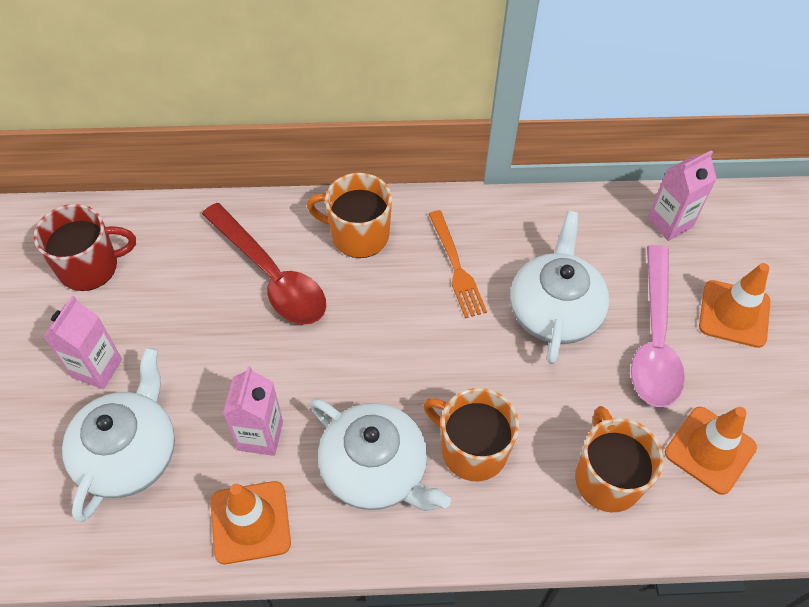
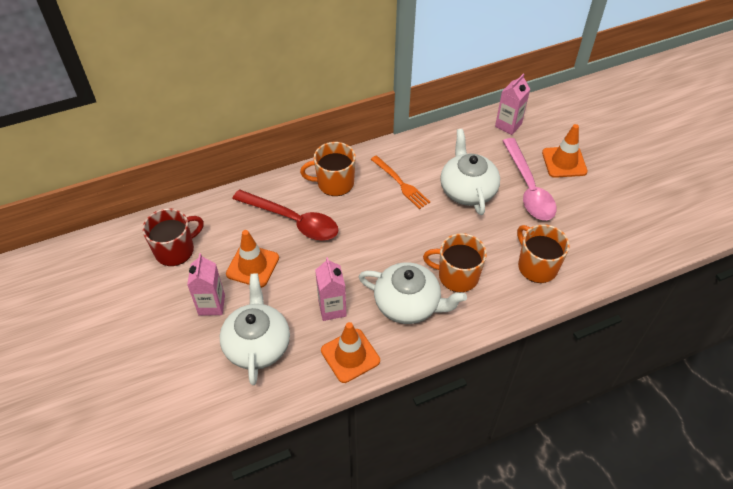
camera: 20 degrees left, 5 degrees down
orange traffic cone [665,407,757,495] -> orange traffic cone moved to [226,230,279,288]

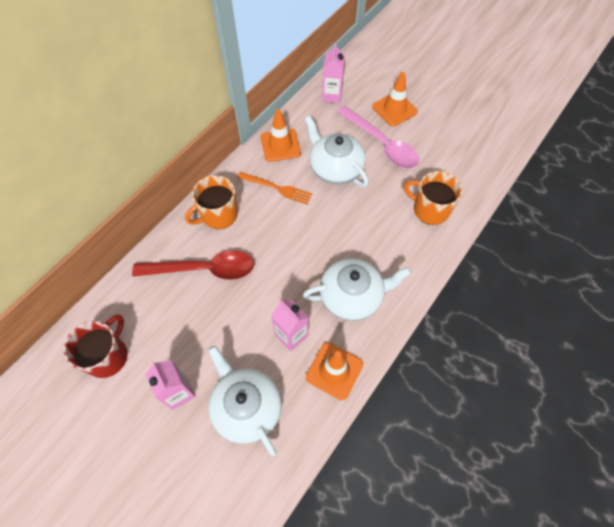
camera: 30 degrees left, 10 degrees up
orange traffic cone [226,230,279,288] -> orange traffic cone moved to [261,109,301,162]
orange mug [423,233,487,292] -> none

